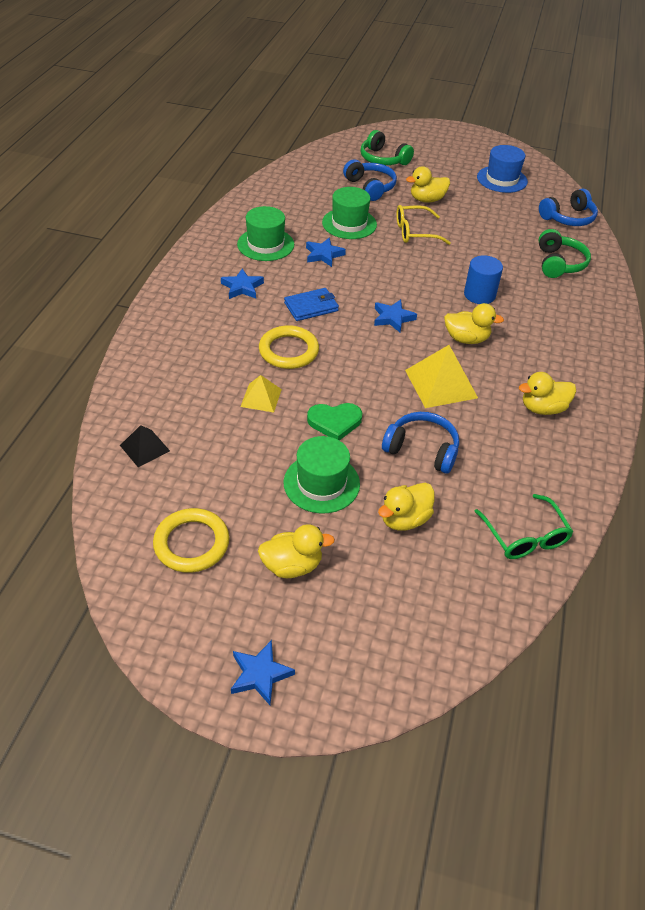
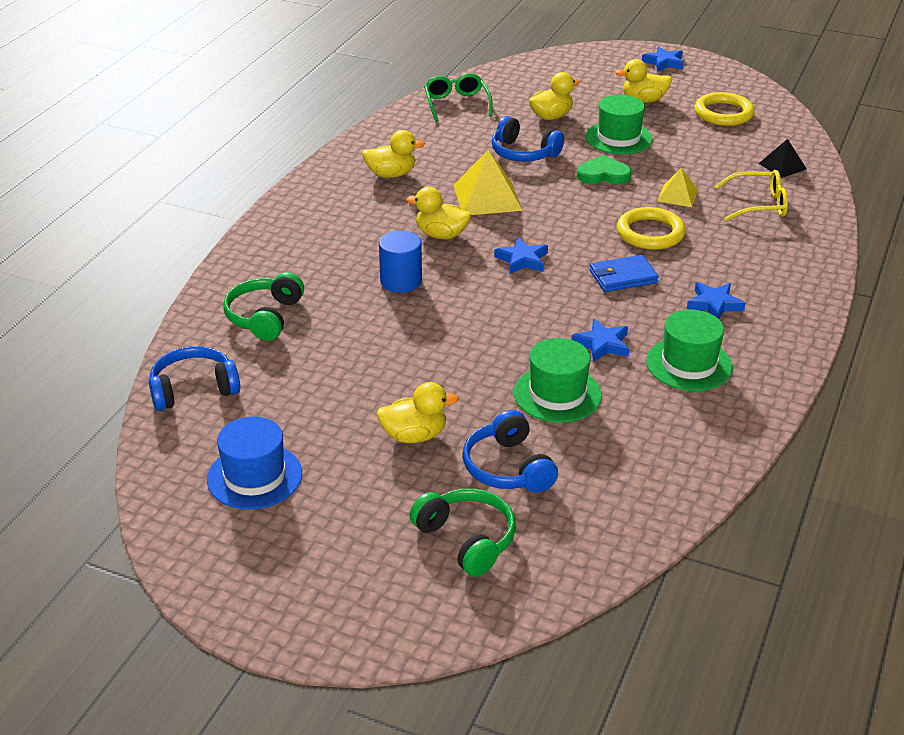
camera: 170 degrees left, 10 degrees down
yellow glasses [396,205,451,245] -> yellow glasses moved to [715,170,788,221]

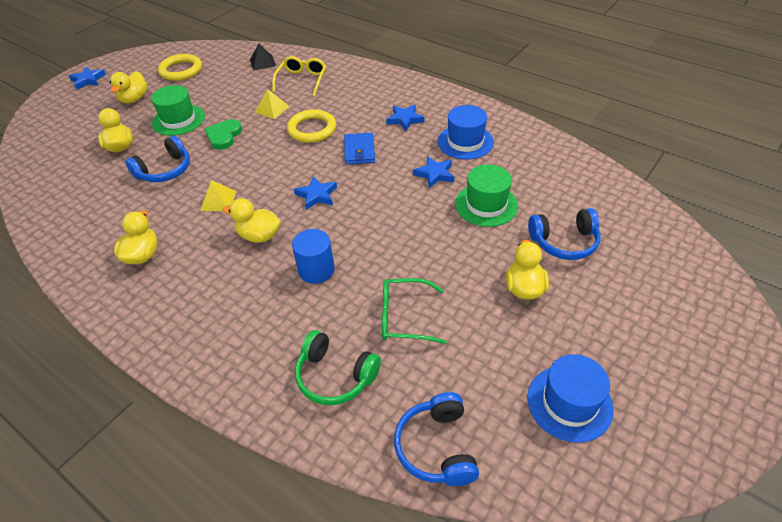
camera: 75 degrees left, 10 degrees up
yellow duck [406,187,471,239] -> yellow duck turned 75 degrees clockwise [223,198,280,242]
green headphones [410,488,516,577] -> none
green glasses [424,73,493,122] -> green glasses moved to [382,278,447,344]
yellow pyramid [453,149,523,215] -> yellow pyramid [200,180,237,211], size x0.59
green hat [646,310,733,391] -> blue hat [438,105,494,159]

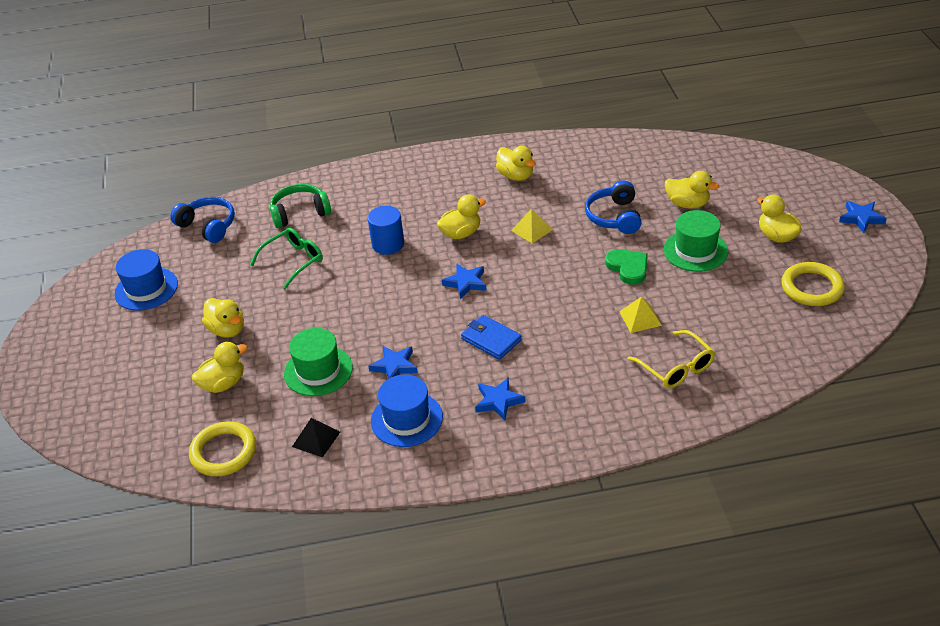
camera: 135 degrees right, 5 degrees down
black pyramid [250,44,276,71] -> black pyramid moved to [292,418,340,458]
yellow ring [287,109,336,143] -> yellow ring moved to [189,421,256,476]
blue headphones [528,208,601,260] -> yellow duck [192,342,248,393]

